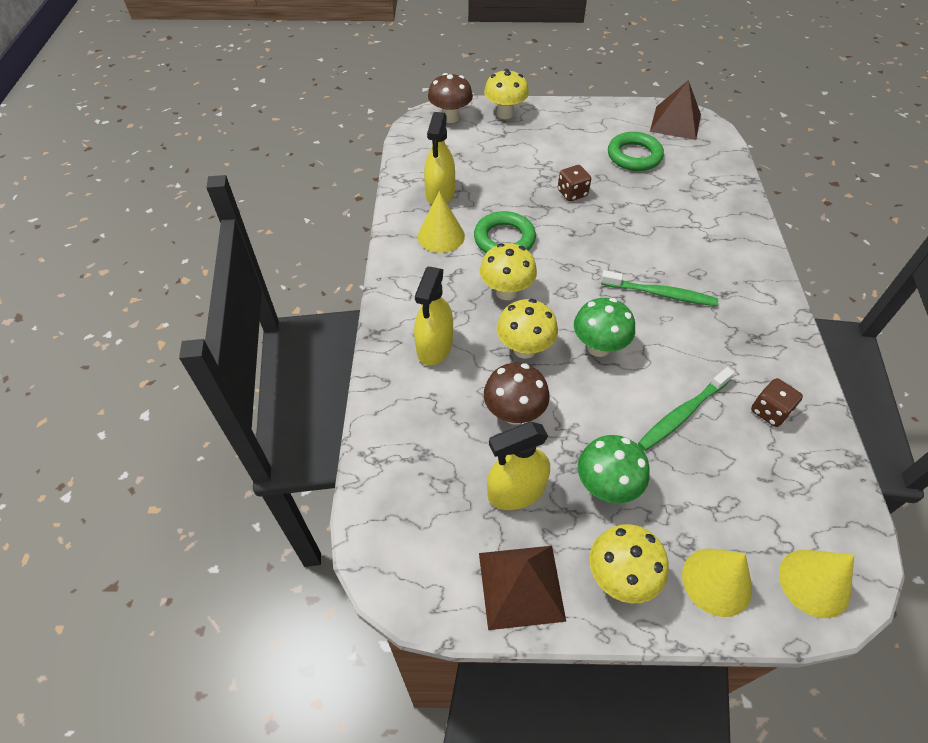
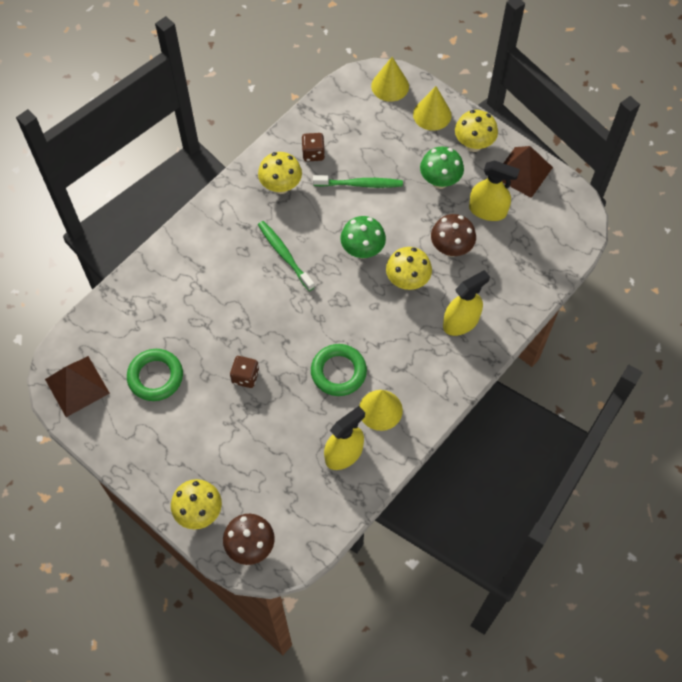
camera: 140 degrees left, 10 degrees up
yellow mushroom [480,243,537,300] -> yellow mushroom moved to [258,152,302,194]

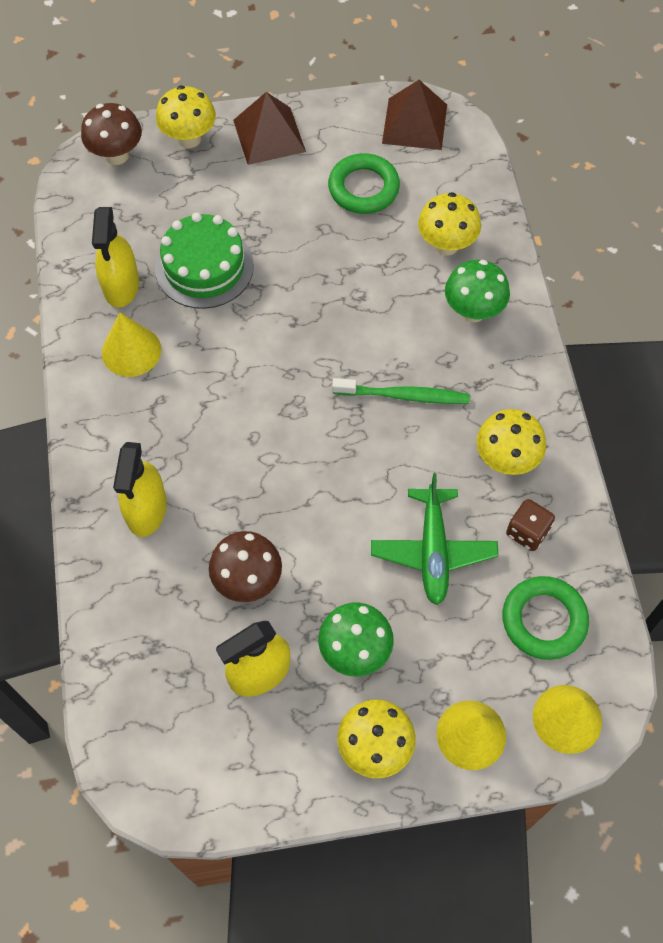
camera: 130 degrees right, 0 degrees up
brown dice [230,356,259,388] -> none
green ring [311,344,367,396] -> green ring moved to [502,576,589,660]
green toothbrush [313,175,403,188] -> green plane [371,473,498,605]
green mushroom [341,216,386,259] -> green mushroom moved to [445,260,510,322]
yellow mushroom [386,247,432,290] -> yellow mushroom moved to [418,192,481,256]
brown pyramid [502,146,553,198] -> brown pyramid moved to [233,92,306,165]
none -> green cake [155,212,254,309]

